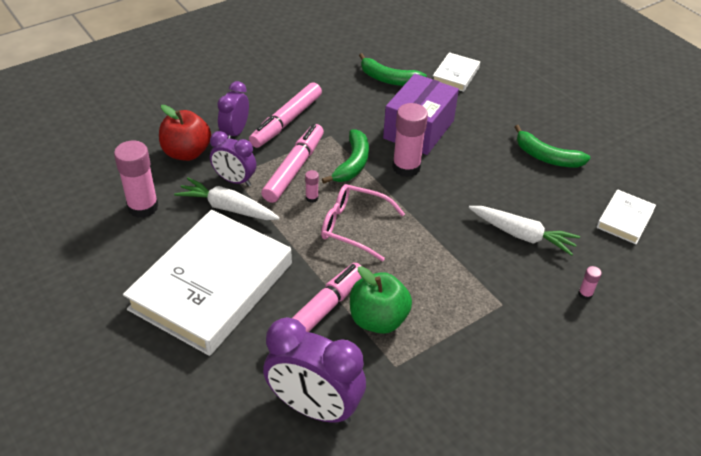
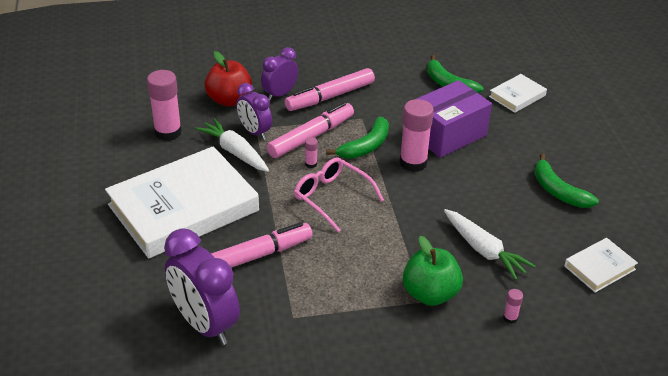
camera: 25 degrees right, 5 degrees down
green apple [350,266,412,334] -> green apple moved to [403,236,463,306]

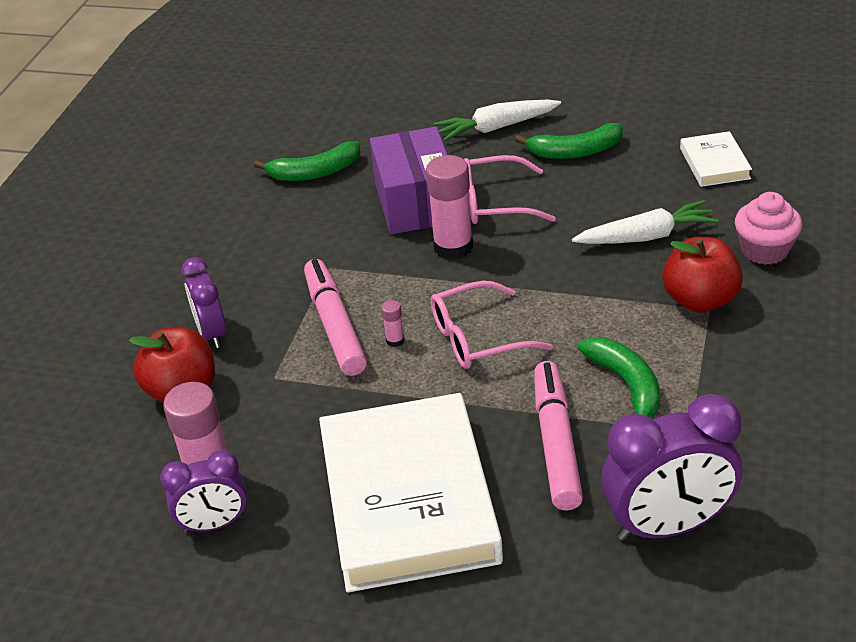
camera: 60 degrees left, 0 degrees up
white carrot [195,118,269,172] -> white carrot moved to [434,100,561,141]
purple clock [236,83,272,140] -> purple clock moved to [160,450,247,533]
pink marker [285,68,375,111] -> none
green banana [326,117,389,159] -> green banana moved to [577,337,660,418]
green apple [403,236,463,306] -> red apple [663,237,743,313]
white book [489,74,547,113] -> none
pink glue stick [503,289,523,324] -> pink cupcake [735,192,802,265]
none -> pink glasses [464,155,556,224]

